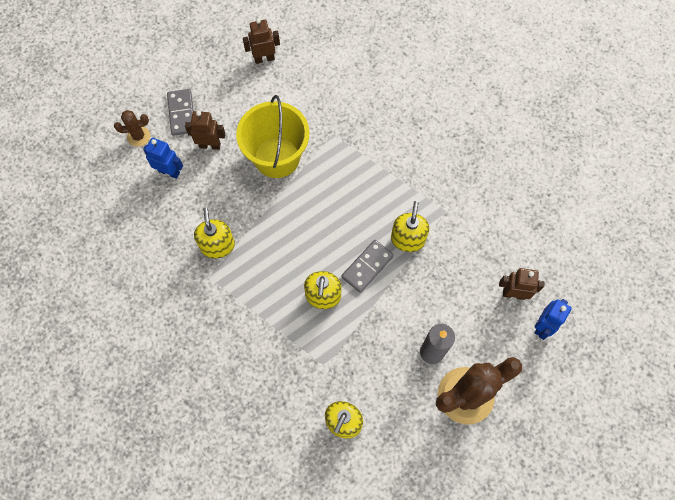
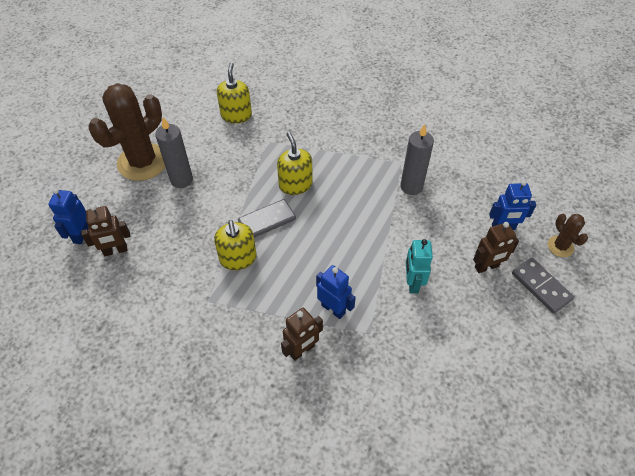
camera: 155 degrees right, 15 degrees down
brown cactus [114,110,150,147] -> brown cactus turned 75 degrees counterclockwise [548,214,588,257]
yellow soap dispenser [194,208,235,259] -> grey candle [400,124,434,195]
yellow bucket [236,95,309,178] -> turquoise robot [406,239,433,294]
brown robot [243,18,280,64] -> brown robot moved to [281,308,323,361]
grey domino [341,240,394,293] -> grey domino turned 45 degrees clockwise [238,199,296,238]
none -> blue robot [316,265,356,319]

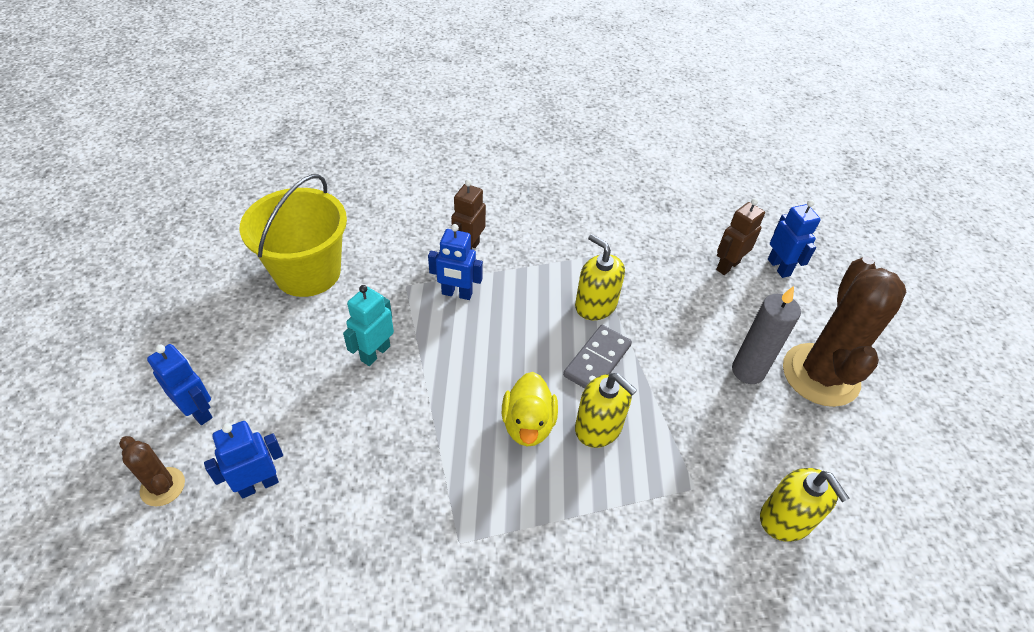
camera: 150 degrees right, 5 degrees down
grey candle [400,124,434,195] -> none
turquoise robot [406,239,433,294] -> turquoise robot turned 120 degrees counterclockwise [343,285,394,366]
brown robot [473,222,519,273] -> none
grey domino [512,258,574,314] -> blue robot [147,344,213,425]
none -> yellow bucket [240,174,347,297]
none -> yellow duck [502,372,558,446]

